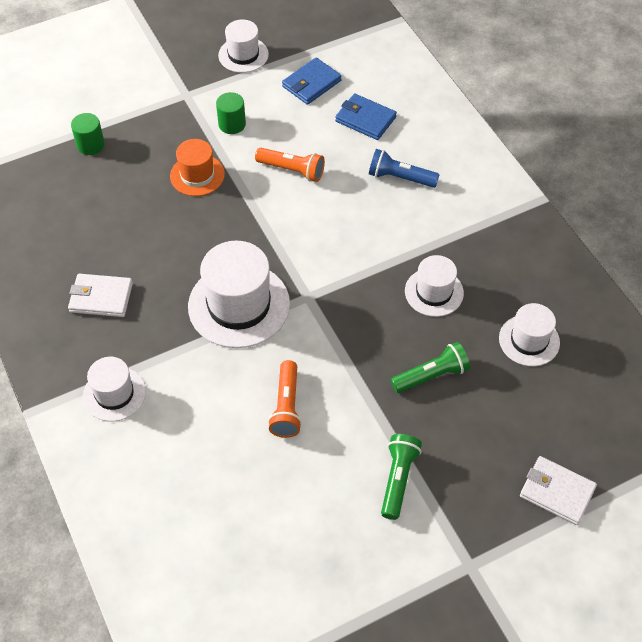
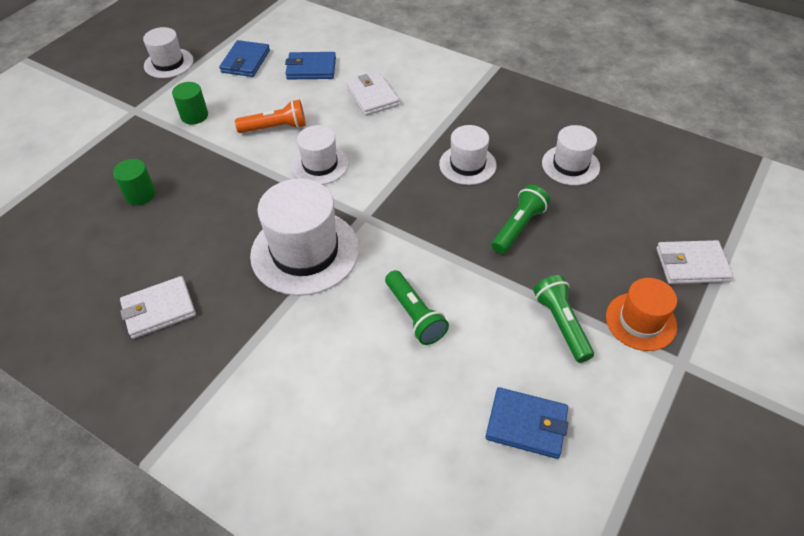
camera: 30 degrees left, 5 degrees down
green cylinder [71,113,105,155] -> green cylinder moved to [113,159,156,205]
white hat [83,357,146,421] -> white hat moved to [292,125,349,185]
orange hat [170,139,225,196] -> orange hat moved to [606,278,677,351]
orange flashlight [268,360,302,438] -> green flashlight [385,270,449,345]
blue flashlight [369,149,440,188] -> white wallet [346,73,399,116]
none -> blue wallet [486,387,568,459]

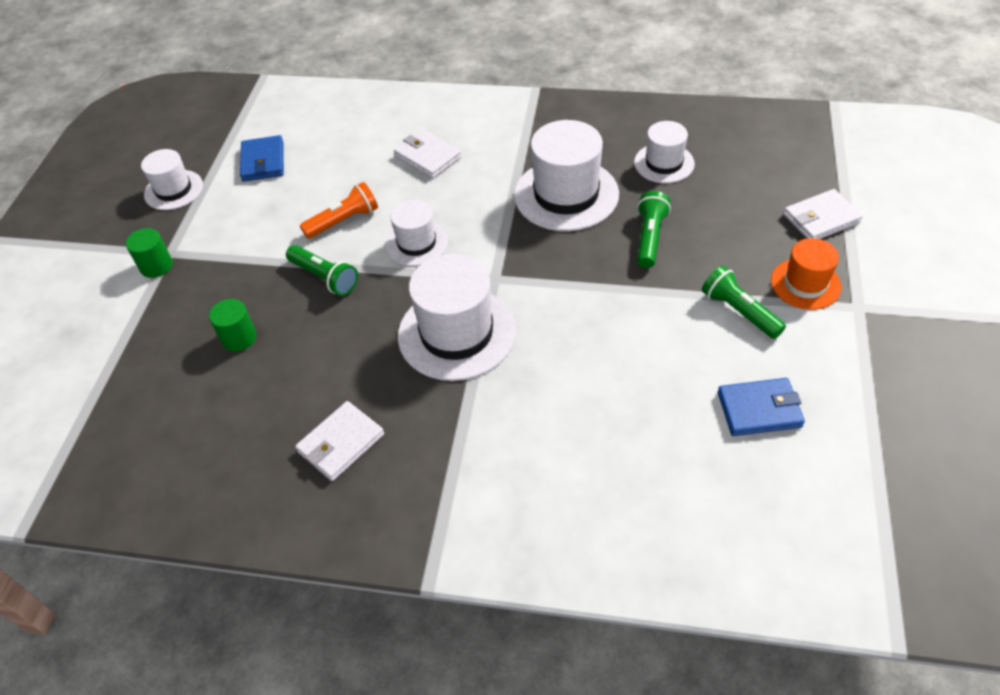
camera: 20 degrees left, 0 degrees up
green cylinder [172,82,208,124] -> green cylinder moved to [126,228,173,278]
blue wallet [285,52,336,79] -> none
green flashlight [385,270,449,345] -> green flashlight moved to [286,245,358,296]
white hat [439,125,497,185] -> white hat [514,120,619,231], size x1.71

